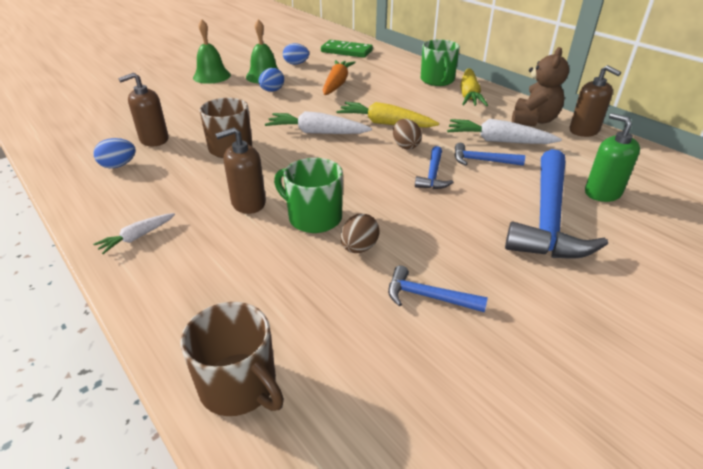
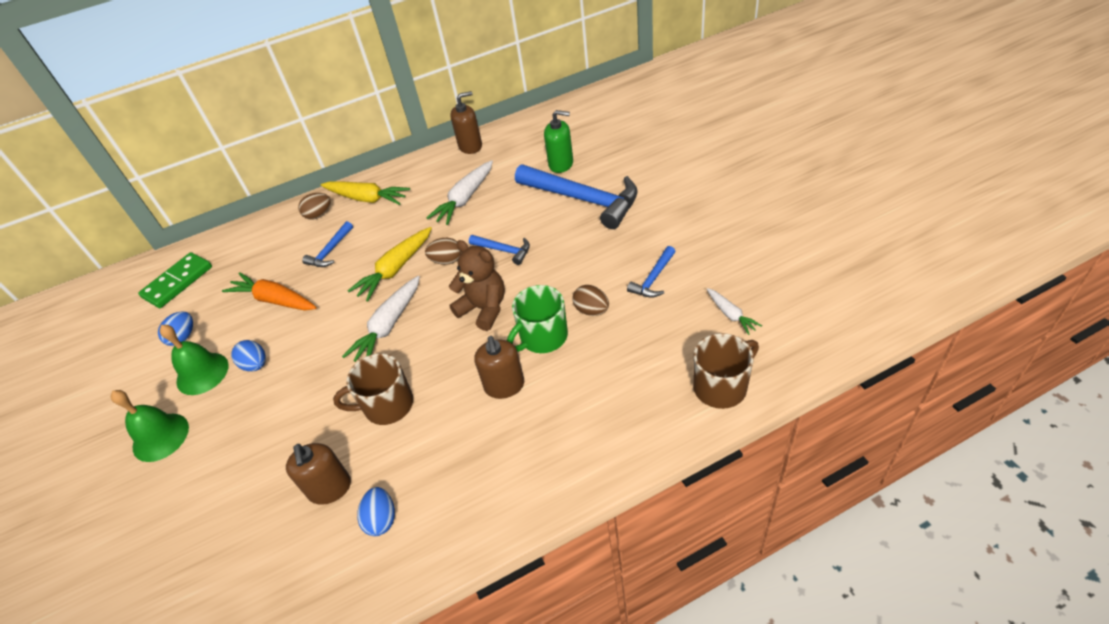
camera: 70 degrees left, 10 degrees up
white carrot [93,213,175,254] -> white carrot moved to [707,288,762,335]
green mug [421,40,460,86] -> brown egg [298,193,331,220]
blue hammer [454,143,525,166] -> blue hammer moved to [302,221,353,267]
brown teddy bear [512,47,569,126] -> brown teddy bear moved to [449,240,505,331]
green soap dispenser [585,113,640,202] -> green soap dispenser turned 150 degrees counterclockwise [544,110,573,173]

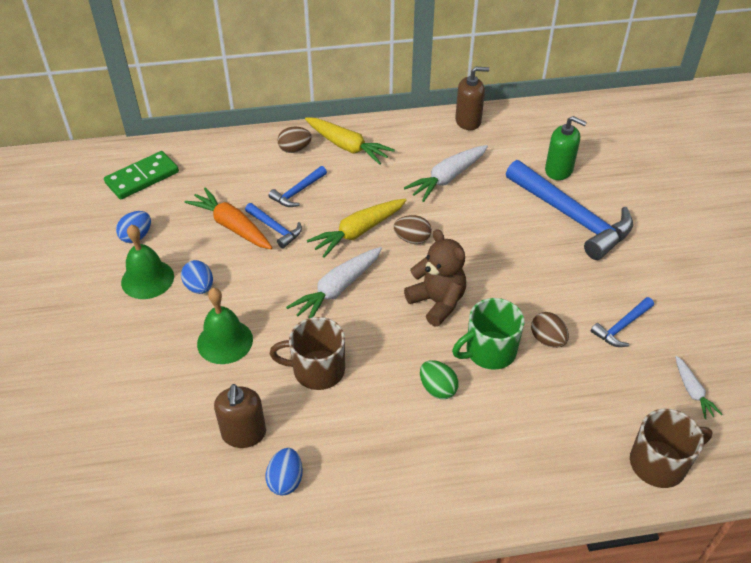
camera: 10 degrees right, 0 degrees up
green bell [111,390,189,462] -> green bell moved to [197,288,253,364]
blue hammer [469,235,530,265] -> blue hammer moved to [245,203,302,248]
brown soap dispenser [474,336,524,399] -> green egg [420,360,459,399]

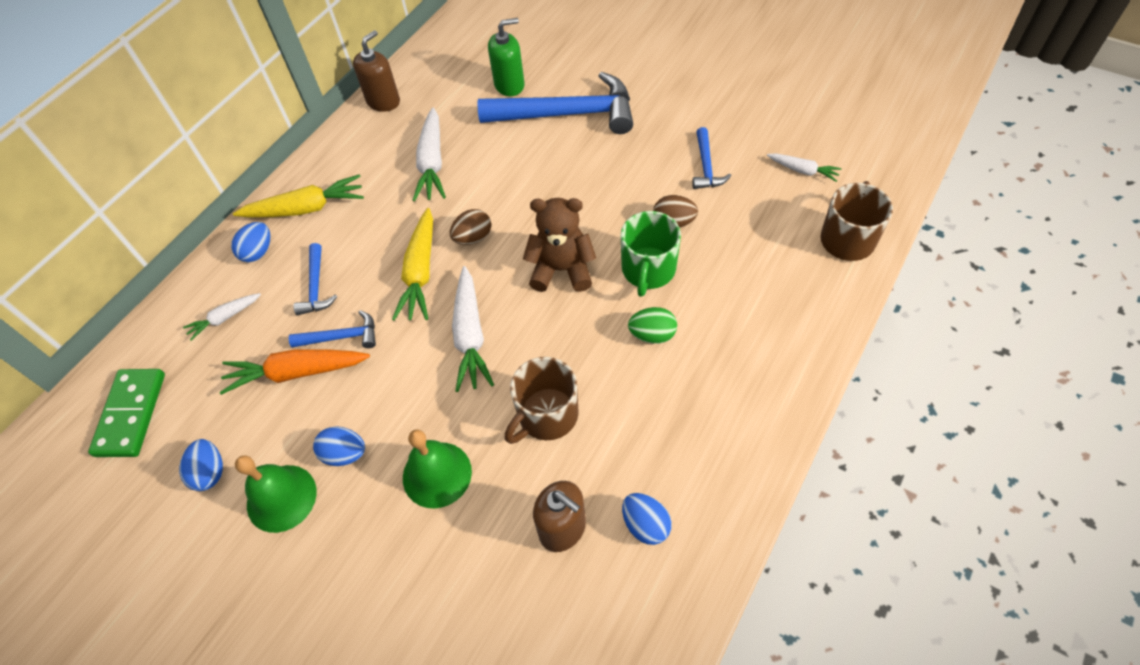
camera: 45 degrees left, 10 degrees up
brown egg [278,127,312,153] -> blue egg [231,222,270,263]
none -> white carrot [183,293,261,341]

